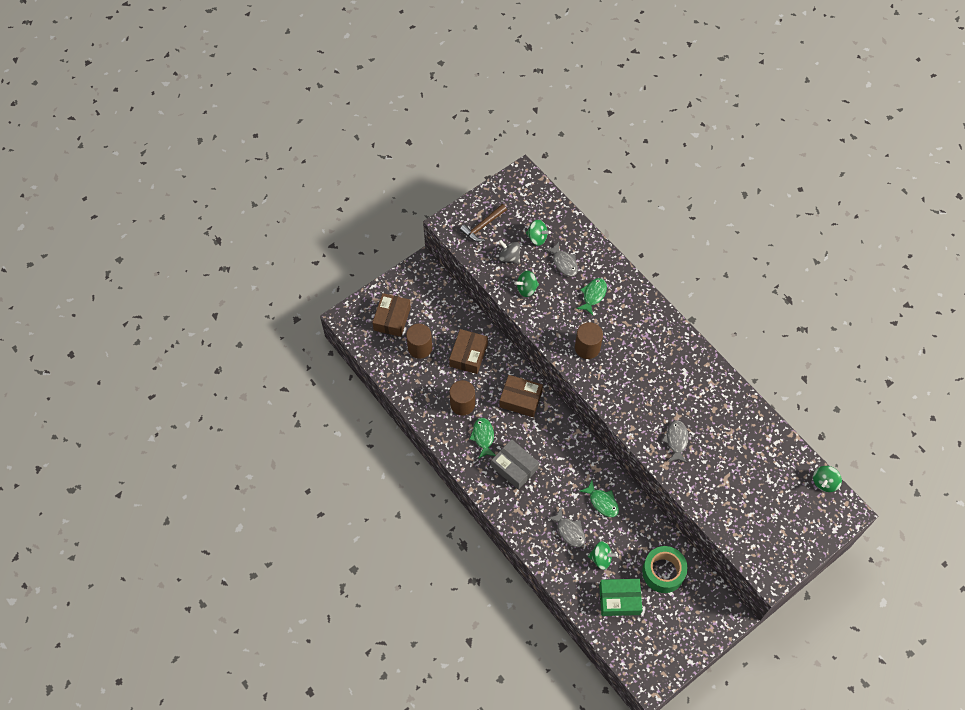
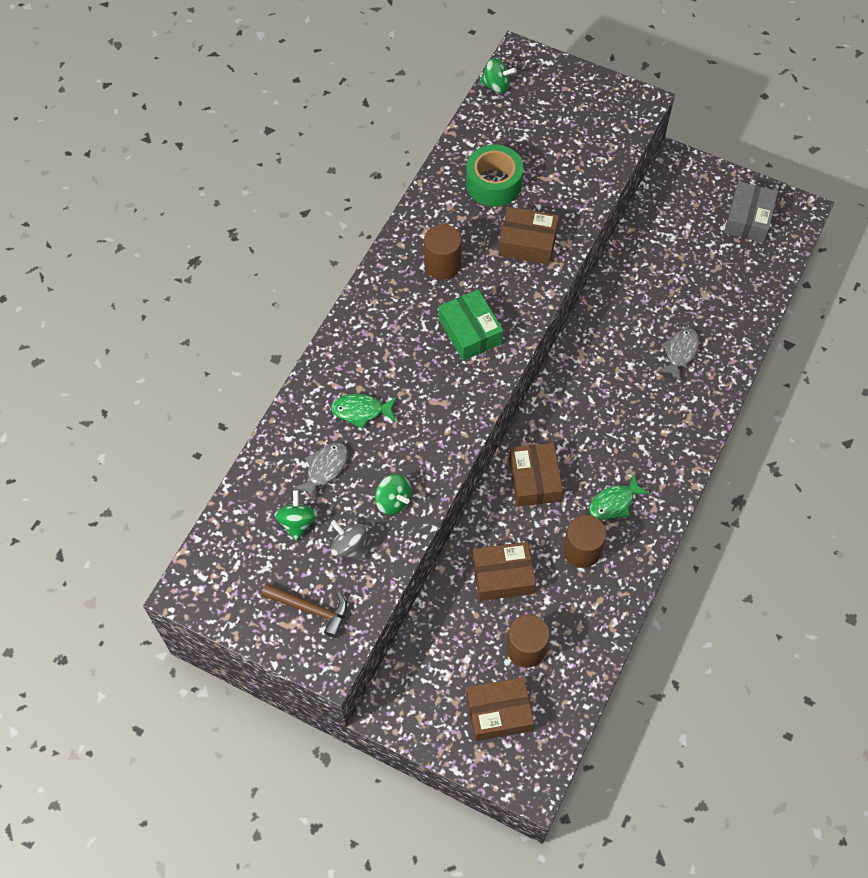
camera: 115 degrees left, 0 degrees up
grey box [491,439,539,490] -> grey box moved to [724,181,778,243]
grey spinning top [498,239,520,264] -> grey spinning top turned 120 degrees clockwise [331,520,366,560]
brown cylinder [575,322,603,359] -> brown cylinder moved to [424,224,462,280]
green fish [579,480,619,517] -> none
green spinning top [588,541,618,570] -> none
green box [599,579,642,616] -> green box moved to [439,289,503,361]
green tape [642,546,688,593] -> green tape moved to [466,144,523,206]
grey fish [662,420,689,463] -> brown box [498,207,559,264]

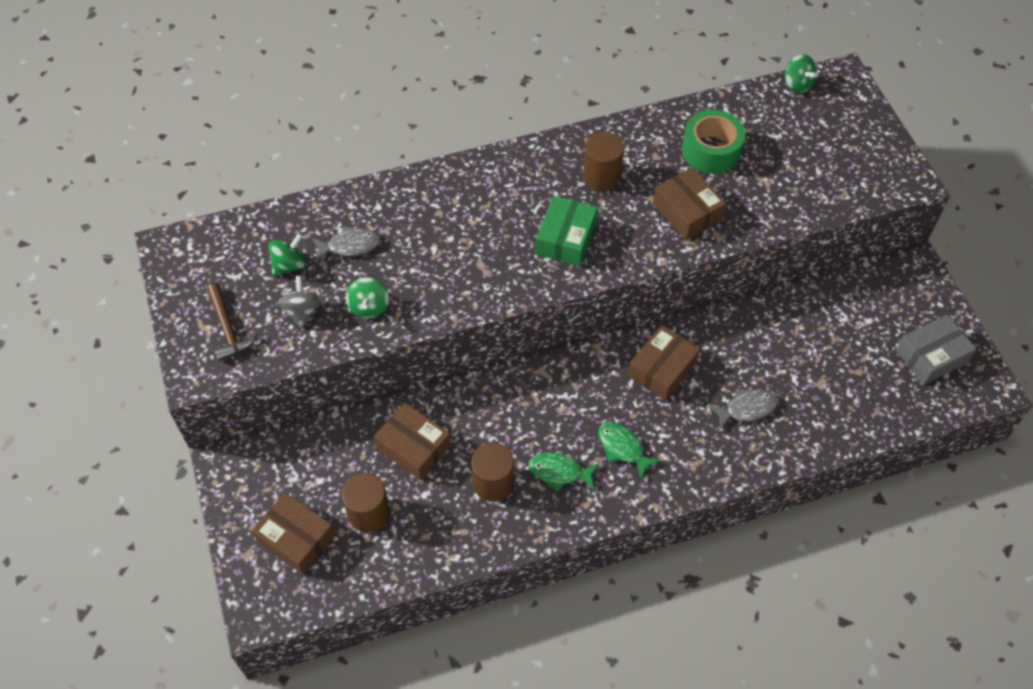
camera: 45 degrees right, 5 degrees down
green fish [331,394,397,429] -> green fish moved to [598,422,661,479]
brown box [509,443,563,507] -> brown box moved to [628,325,700,401]

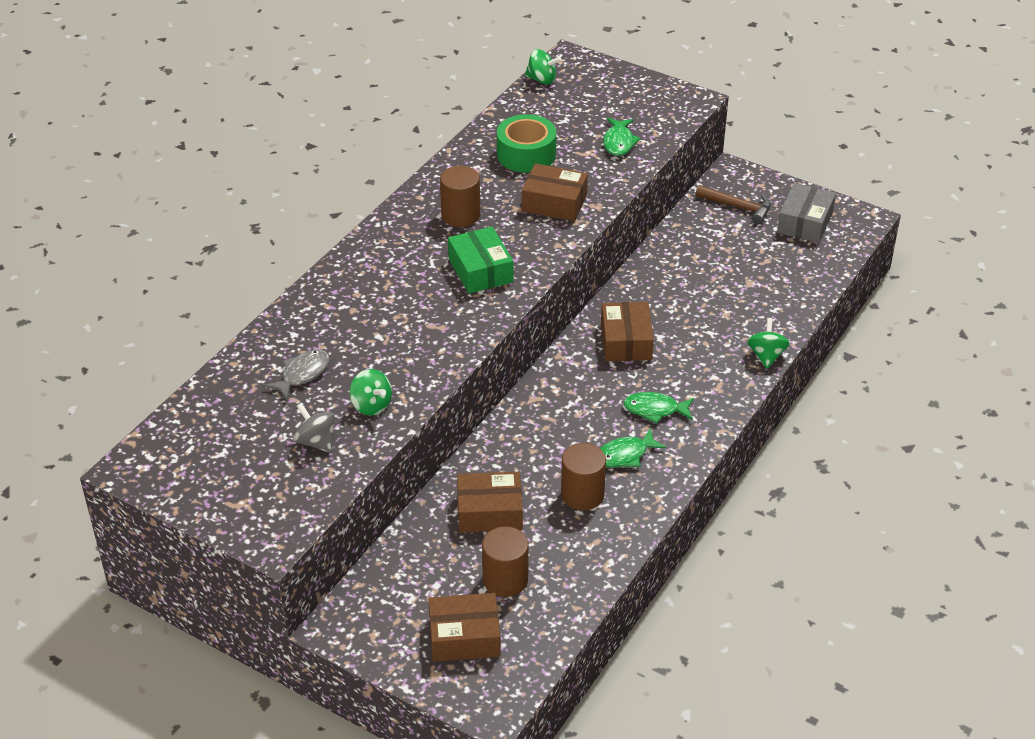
camera: 40 degrees left, 15 degrees down
brown hammer [206,283,258,362] -> brown hammer moved to [696,185,771,224]
green spinning top [268,233,306,276] -> green spinning top moved to [747,318,790,369]
grey fish [709,388,777,430] -> none
none -> green fish [603,118,641,156]

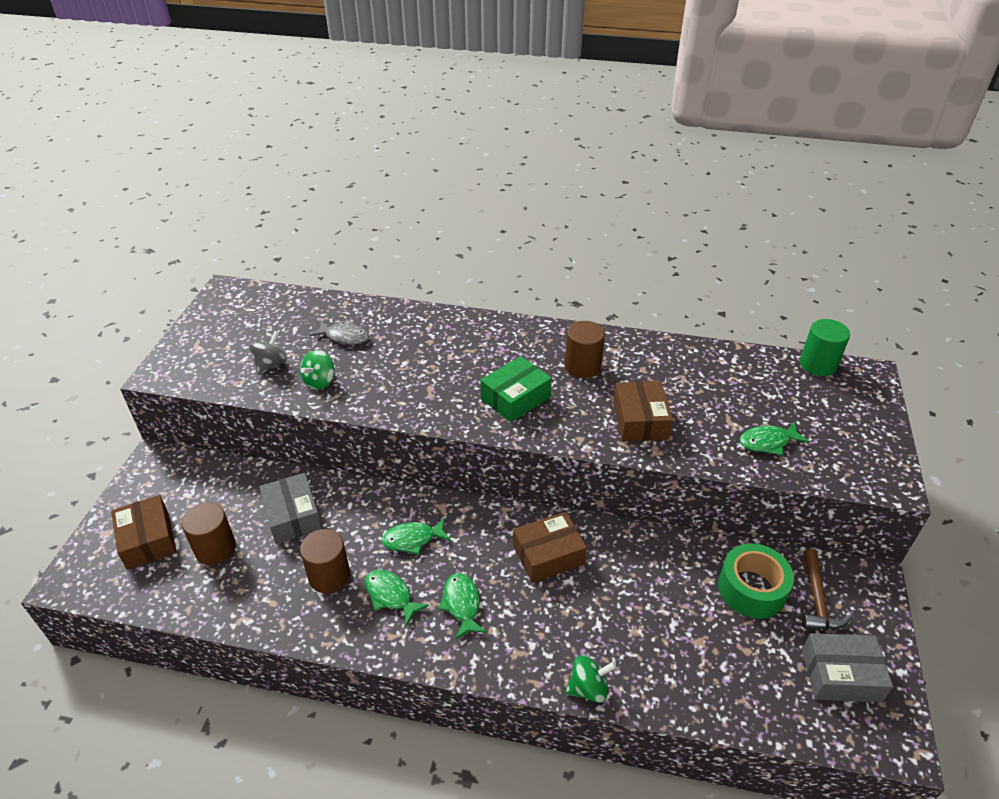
camera: 70 degrees right, 0 degrees up
brown box [457,472,523,533] -> grey box [259,473,322,544]
green tape [497,114,556,173] -> green tape moved to [718,543,794,619]
green spinning top [524,49,562,85] -> green cylinder [800,319,850,376]
none -> green fish [381,518,451,555]

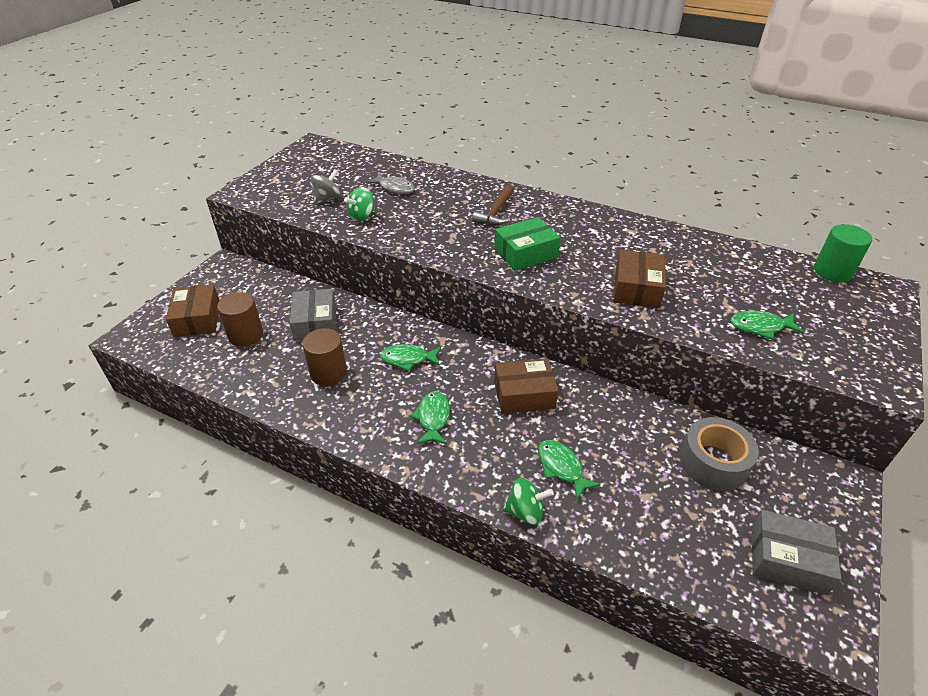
camera: 15 degrees right, 0 degrees up
green fish [365,570,429,626] -> green fish moved to [538,440,601,500]
brown cylinder [565,321,605,378] -> none
green tape [718,543,794,619] -> grey tape [680,417,759,491]
brown hammer [802,549,851,630] -> brown hammer moved to [472,185,513,225]

